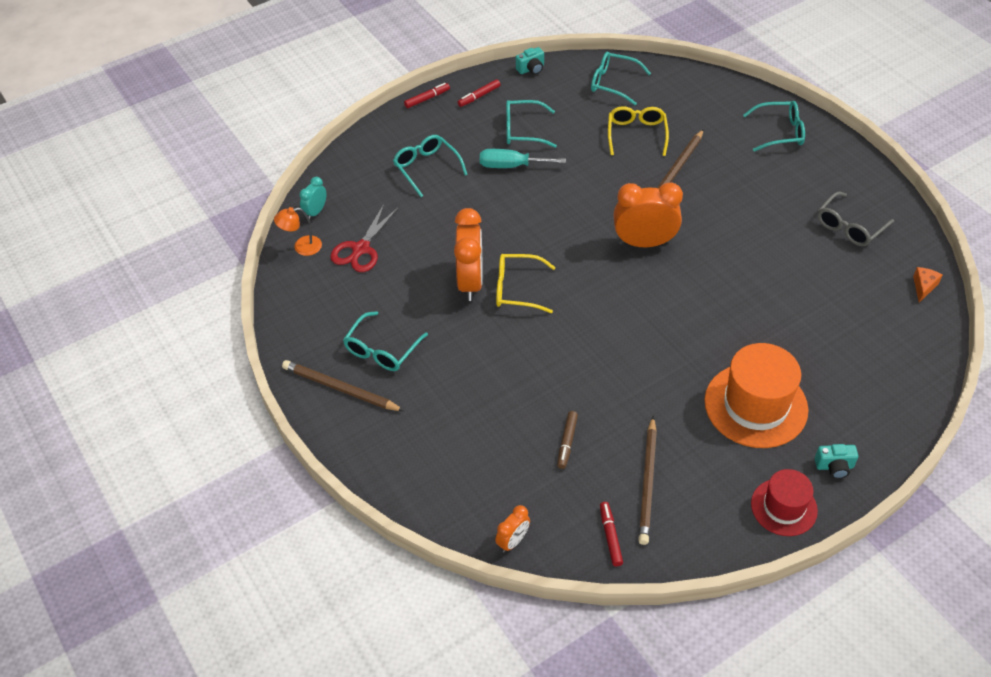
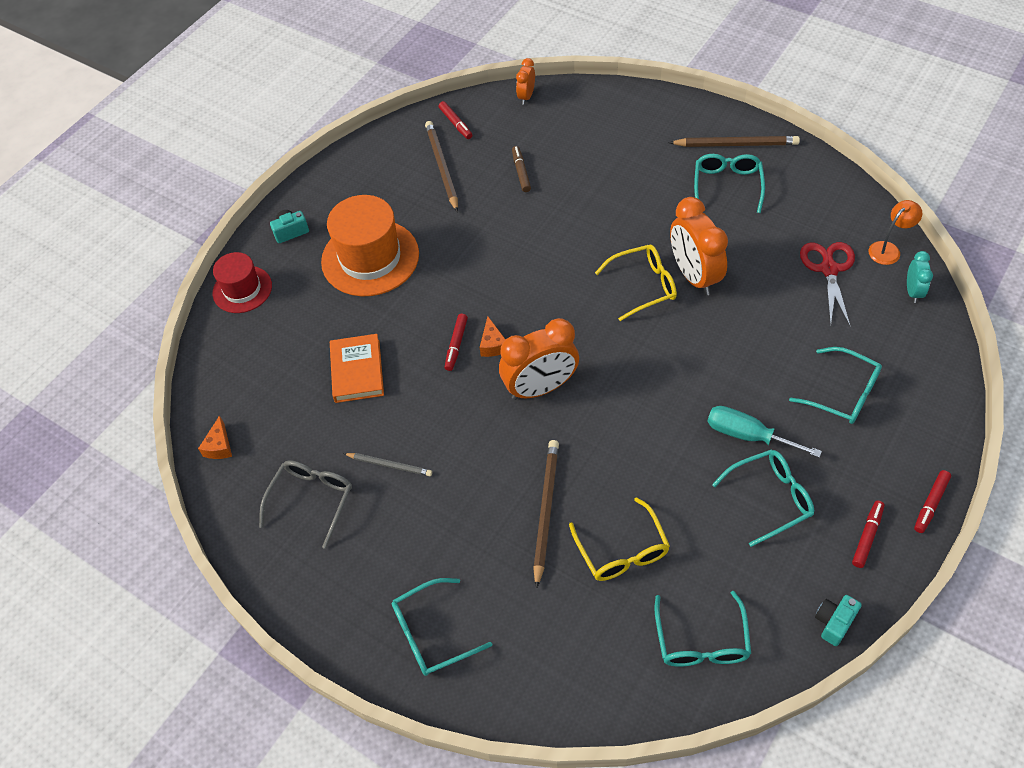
camera: 160 degrees right, 5 degrees up
turquoise screwdriver [480,149,566,168] -> turquoise screwdriver turned 135 degrees counterclockwise [707,406,822,458]
turquoise glasses [591,52,651,105] -> turquoise glasses turned 90 degrees clockwise [654,591,751,667]
red hat [751,469,818,536] -> red hat moved to [213,252,272,313]
none -> orange book [330,334,384,403]
none -> grey pencil [343,453,432,476]
none -> red marker [444,314,468,371]
none -> orange cheese [480,316,506,357]

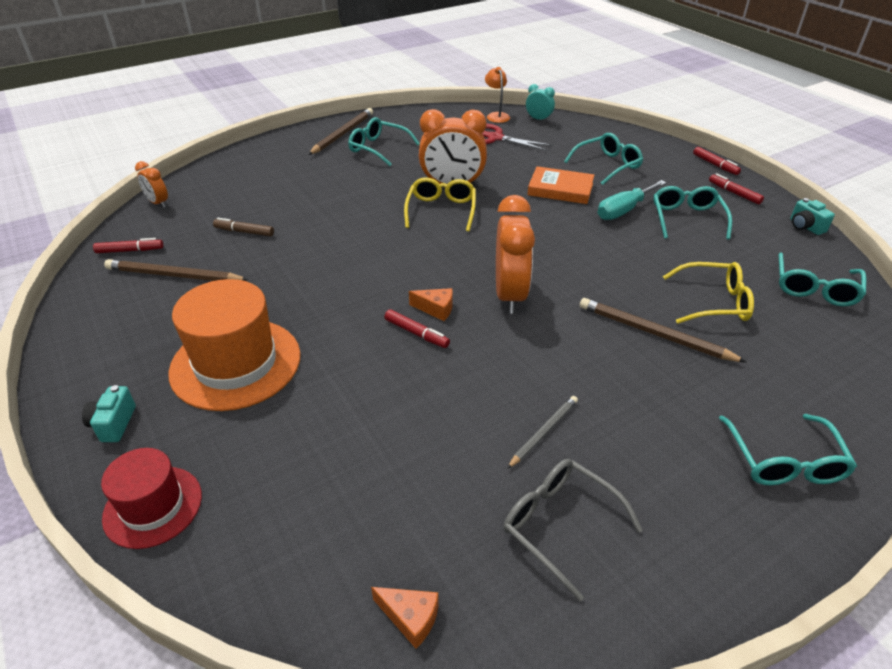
camera: 70 degrees left, 15 degrees down
orange book [330,334,384,403] -> orange book moved to [527,166,594,204]
turquoise glasses [654,591,751,667] -> turquoise glasses turned 90 degrees clockwise [779,252,866,306]

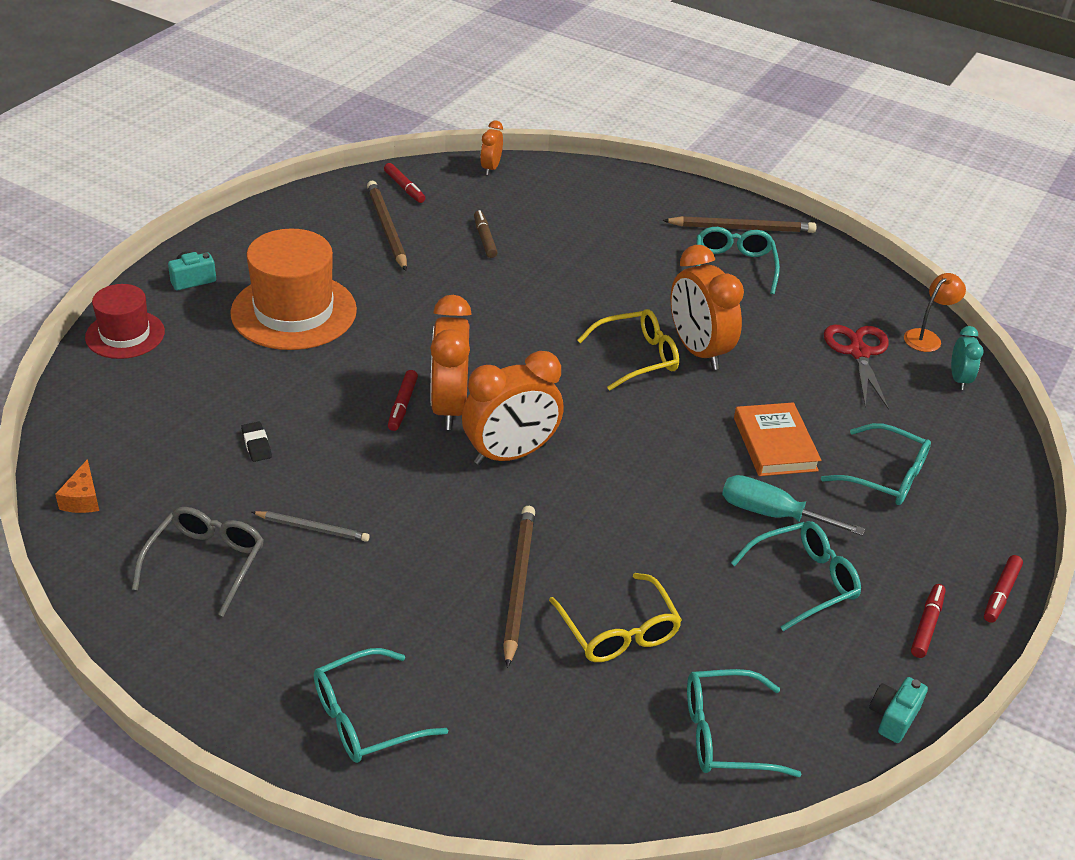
camera: 60 degrees right, 0 degrees up
orange cheese [409,288,453,321] -> orange clock [430,295,472,430]
none -> black eraser [241,422,272,462]

